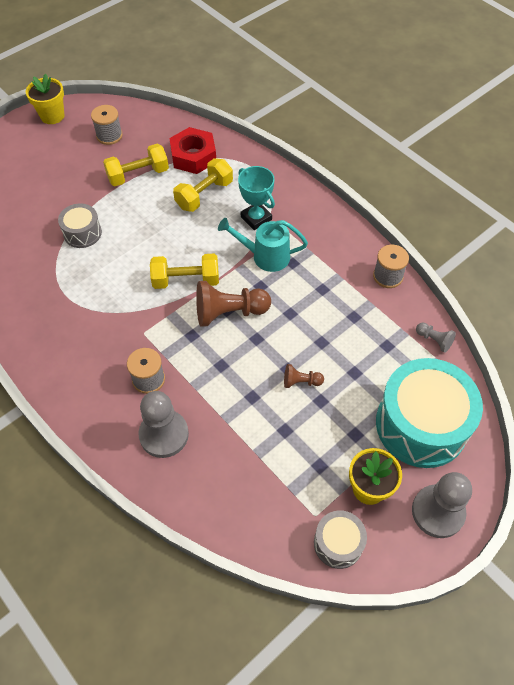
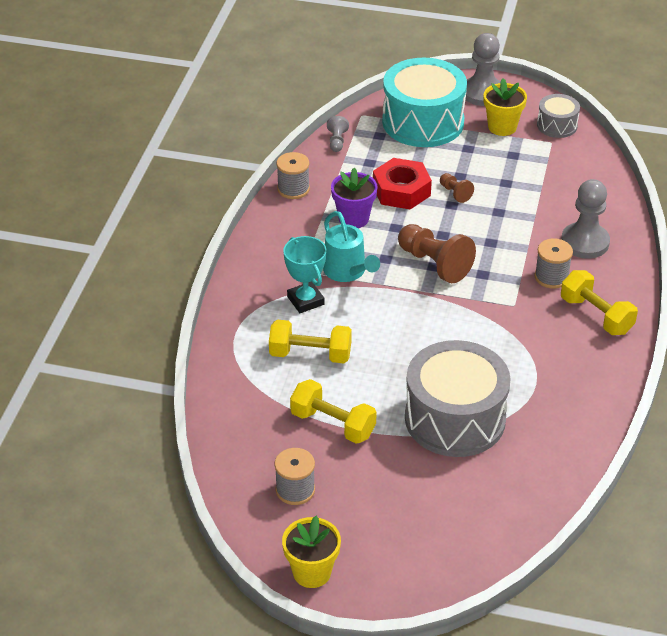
camera: 125 degrees left, 15 degrees down
grey drum [58,203,102,248] -> grey drum [405,340,511,457], size x2.03
yellow dumbbell [150,254,219,289] -> yellow dumbbell moved to [561,270,638,335]
red nut [169,127,216,174] -> red nut moved to [373,158,432,209]
turquoise trophy [238,166,275,230] -> turquoise trophy turned 45 degrees counterclockwise [283,236,327,313]
none -> purple flower pot [331,168,377,228]

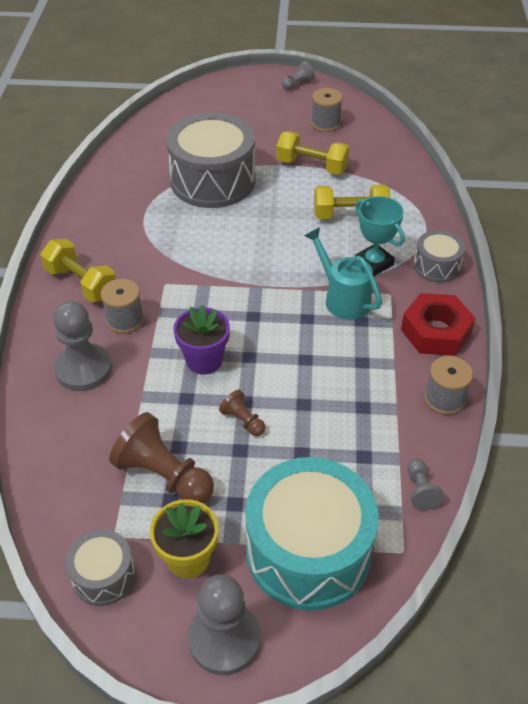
camera: 170 degrees right, 5 degrees up
yellow flower pot [282,516,341,588] -> grey pawn [282,61,314,90]
purple flower pot [331,168,377,228] -> purple flower pot moved to [173,305,230,375]
red nut [373,158,432,209] -> red nut moved to [401,293,476,356]
brown pawn [398,224,476,283] -> brown pawn moved to [109,412,214,503]
none -> grey drum [414,230,465,283]

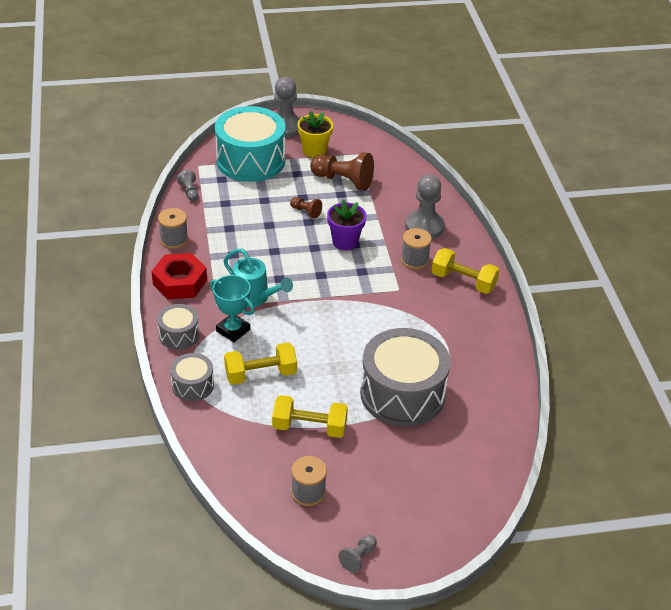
camera: 165 degrees right, 5 degrees down
grey drum [66,529,135,606] -> grey drum moved to [170,353,214,401]

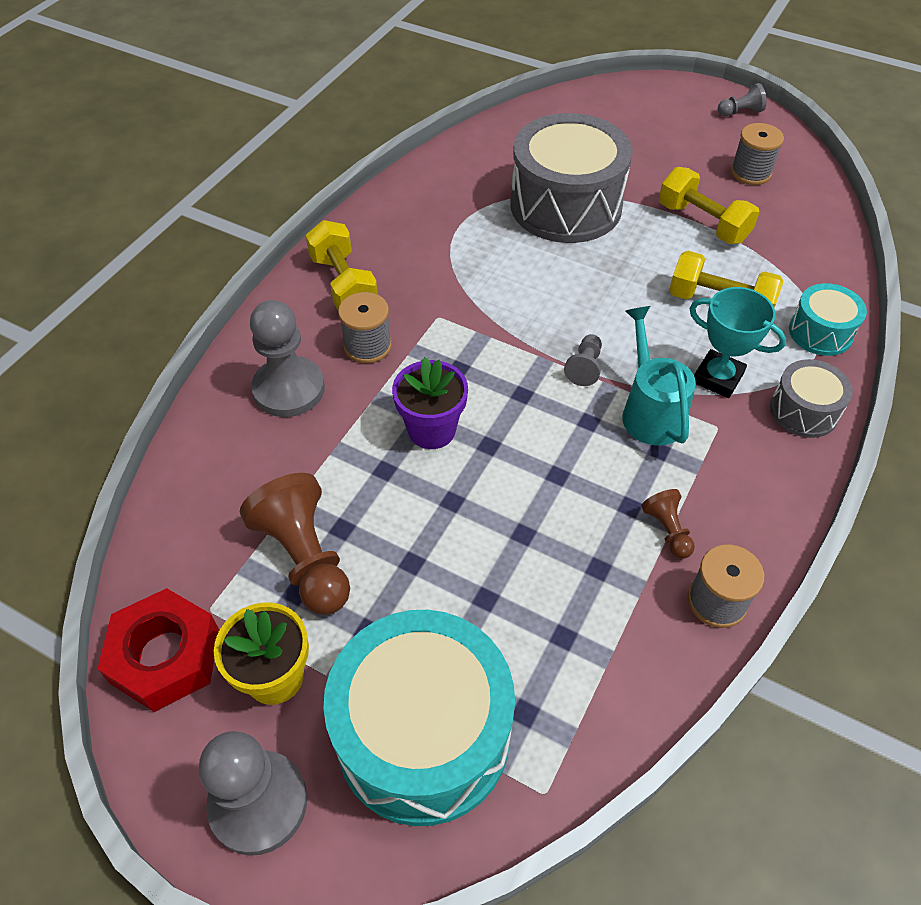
camera: 140 degrees left, 10 degrees up
red nut [152,253,207,299] -> red nut moved to [97,588,219,712]
grey drum [170,353,214,401] -> turquoise drum [789,283,867,356]
grey pawn [177,170,198,201] -> grey pawn moved to [564,334,602,386]
turquoise trophy [210,275,255,342] -> turquoise trophy turned 45 degrees counterclockwise [690,287,786,398]
brown pawn [290,197,322,218] -> brown pawn moved to [641,489,695,559]

